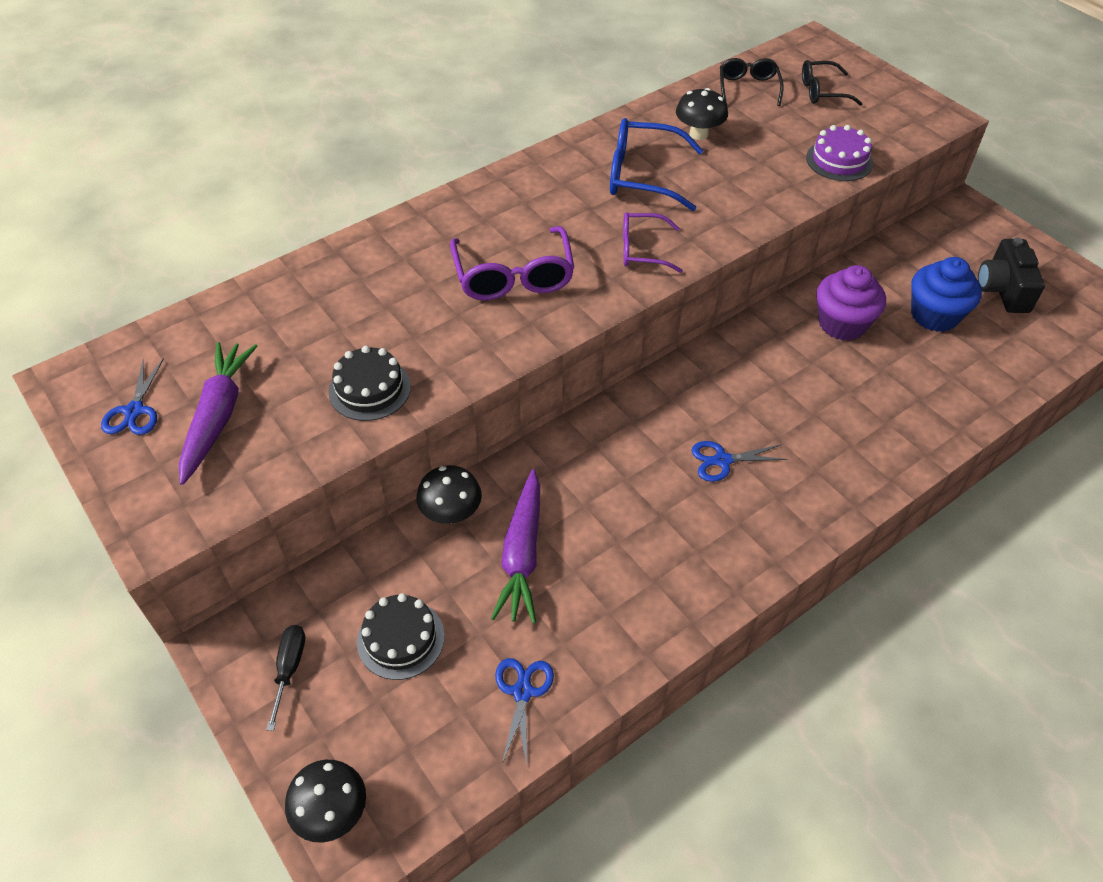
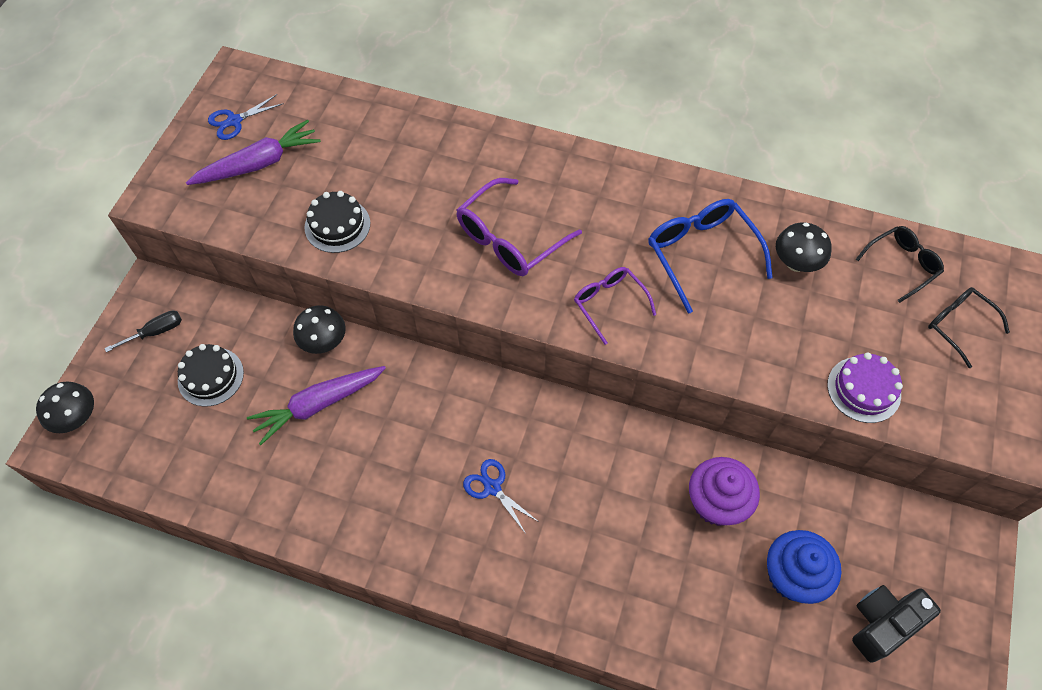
camera: 55 degrees right, 10 degrees up
blue scissors [495,658,554,766] -> none

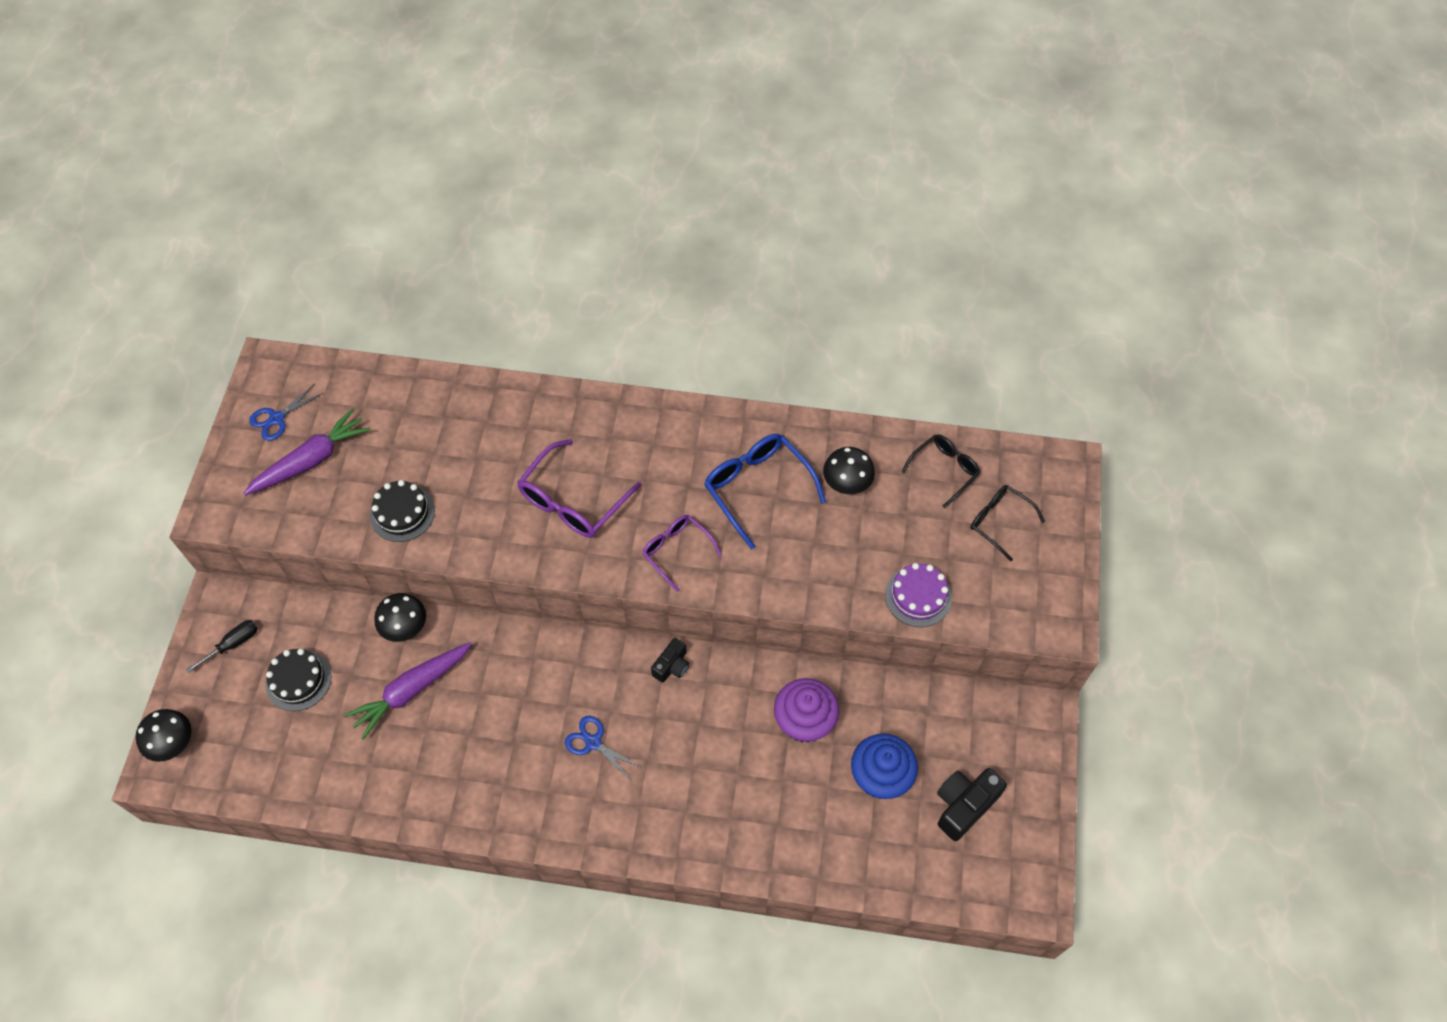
camera: 10 degrees left, 0 degrees up
none -> black camera [651,638,689,683]

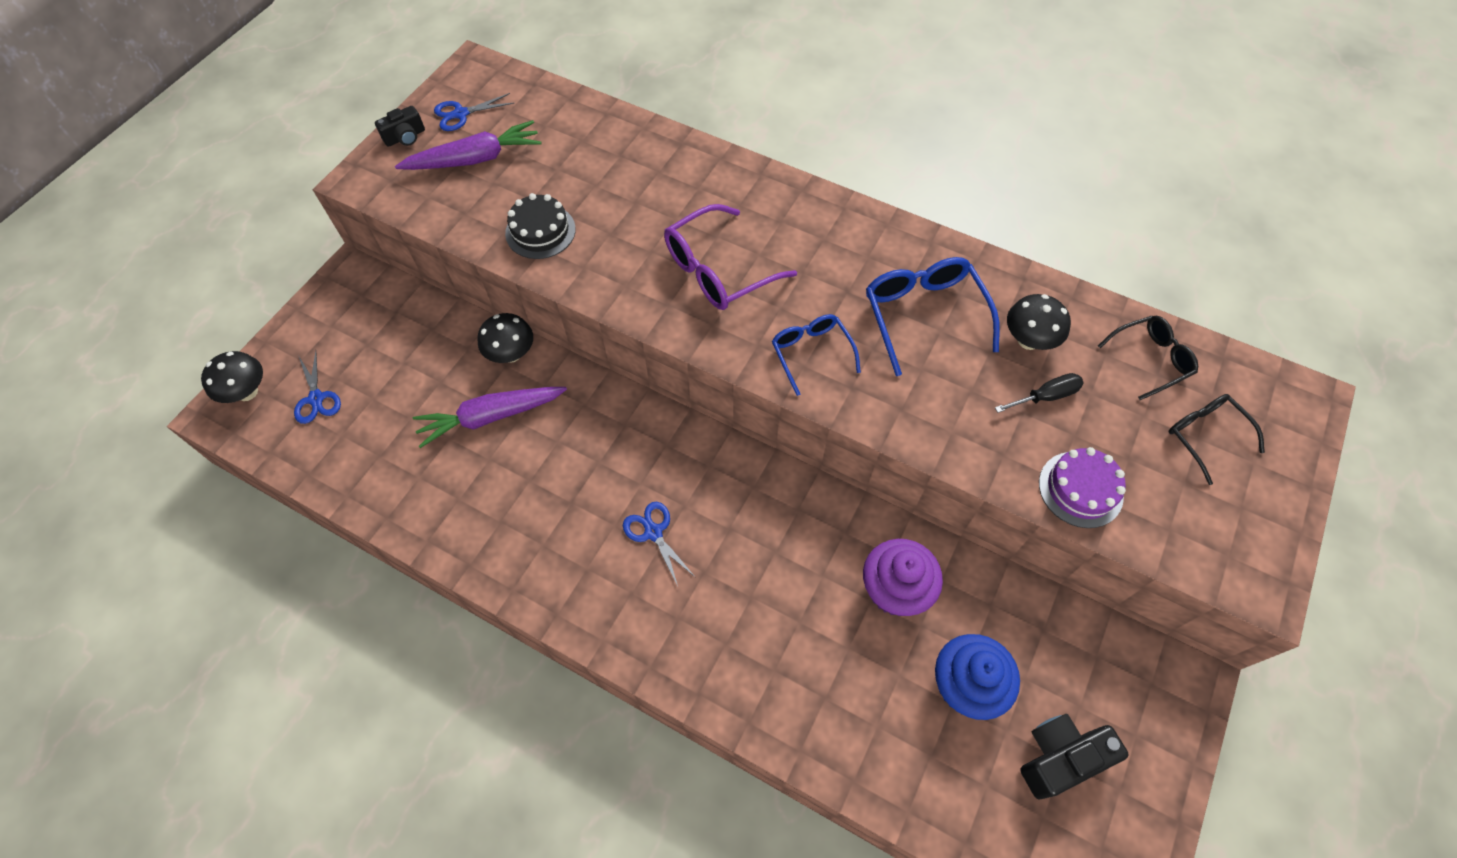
camera: 20 degrees right, 0 degrees up
black screwdriver [186,620,258,673] -> black screwdriver moved to [995,373,1084,413]
black cake [266,649,331,711] -> none
purple glasses [642,515,722,592] -> blue glasses [772,314,861,396]
black camera [651,638,689,683] -> black camera moved to [375,106,425,147]
none -> blue scissors [294,351,341,424]

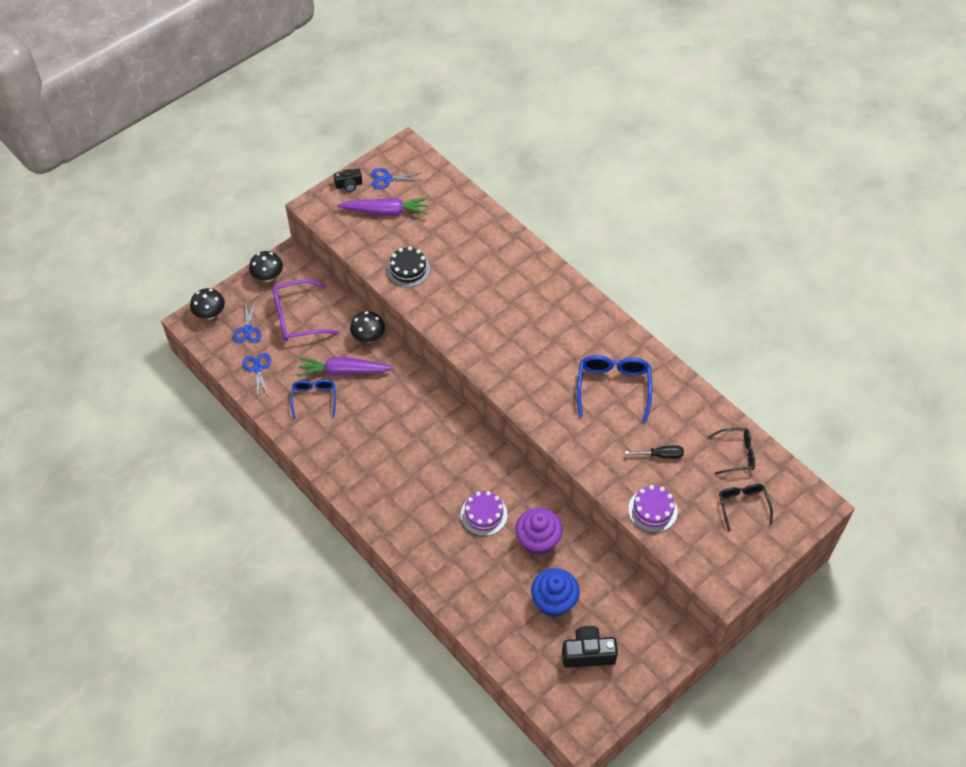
camera: 20 degrees right, 5 degrees down
blue scissors [623,502,696,586] -> blue scissors moved to [242,353,271,399]
purple glasses [664,204,797,310] -> purple glasses moved to [272,279,339,341]
blue glasses [772,314,861,396] -> blue glasses moved to [291,380,336,419]
black mushroom [1007,294,1071,350] -> black mushroom moved to [249,251,283,282]
none -> purple cake [461,491,508,536]

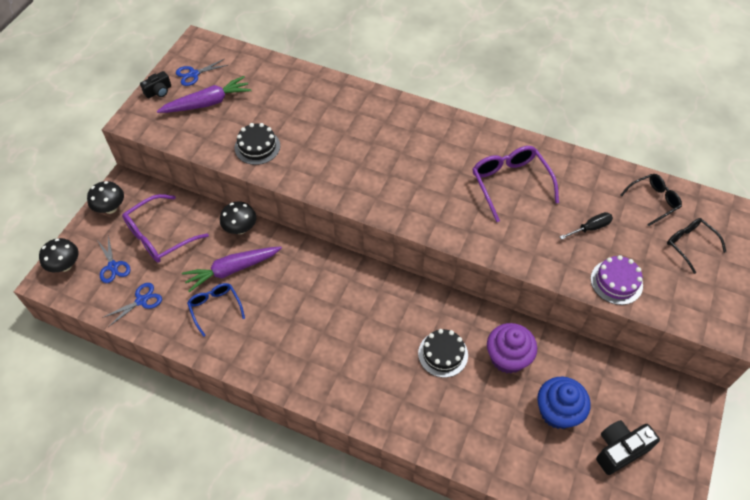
camera: 25 degrees left, 0 degrees up
blue scissors [242,353,271,399] -> blue scissors turned 90 degrees clockwise [102,283,162,327]
purple cake [461,491,508,536] -> black cake [418,329,468,378]
blue glasses [577,355,652,422] -> purple glasses [472,146,559,222]

